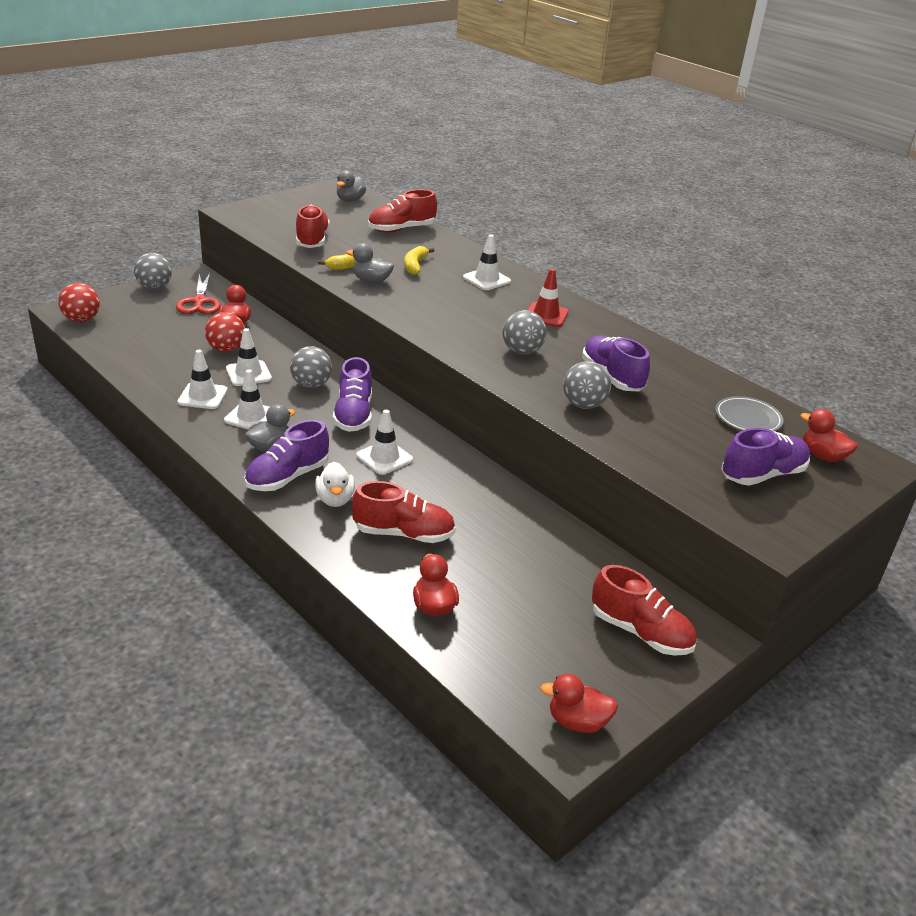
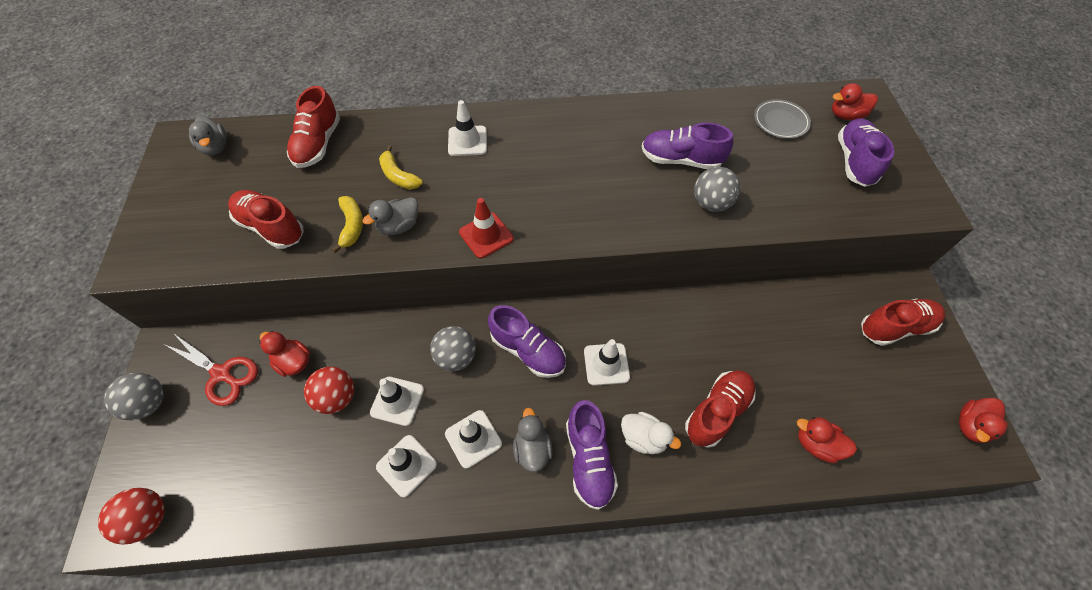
camera: 50 degrees left, 25 degrees up
grey ball [503,310,547,355] -> none
red traffic cone [528,268,569,327] -> red traffic cone moved to [459,198,514,258]

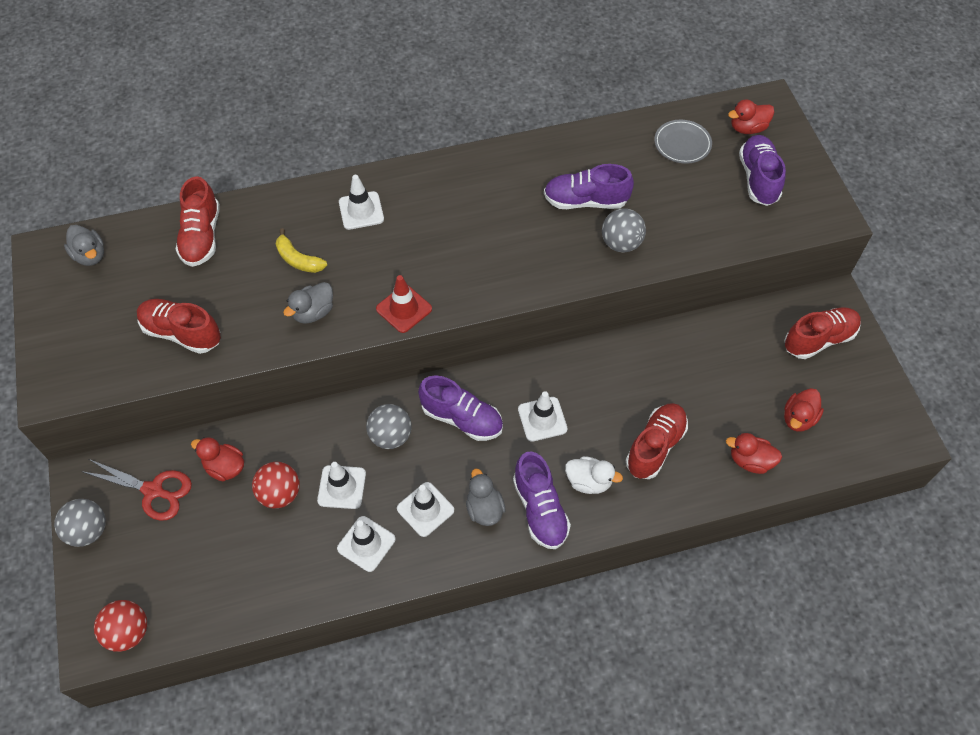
camera: 10 degrees left, 0 degrees up
yellow banana [332,196,363,253] -> none
red duck [959,398,1008,443] -> red duck moved to [784,388,824,432]

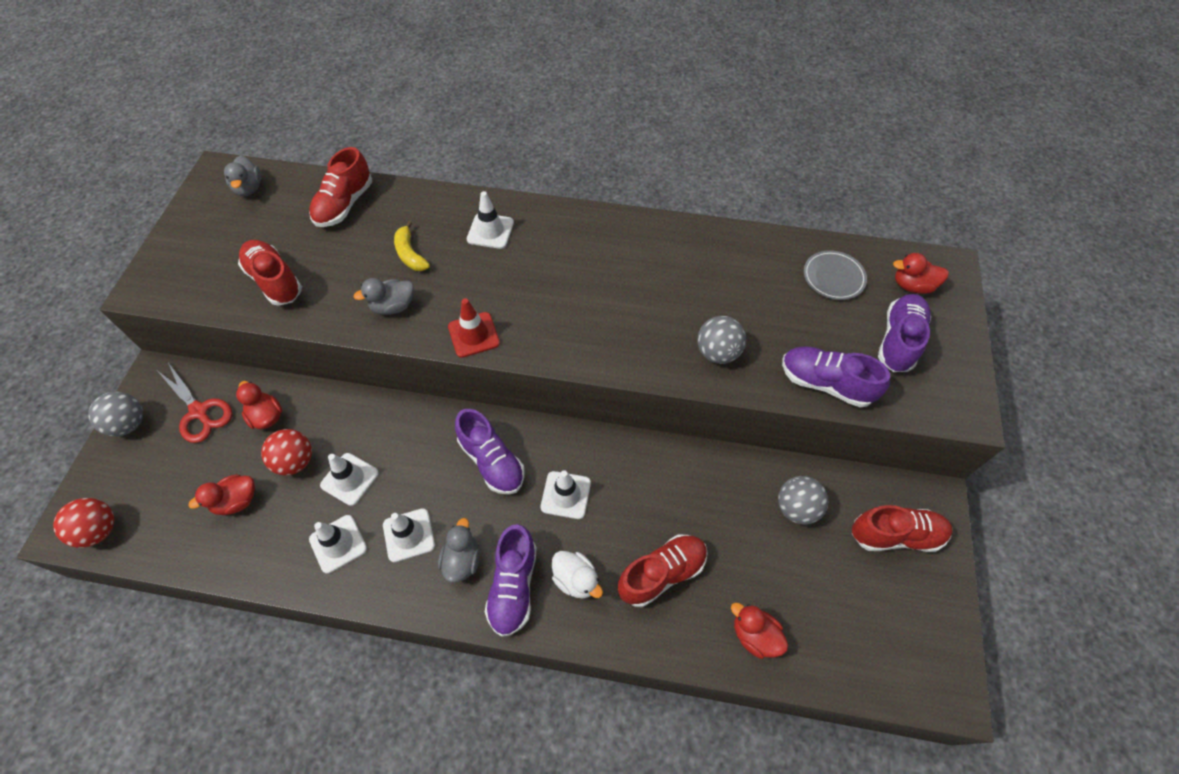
camera: 25 degrees right, 0 degrees up
grey ball [366,404,412,449] -> grey ball moved to [778,476,829,525]
purple shoe [544,164,634,209] -> purple shoe moved to [782,347,890,408]
red duck [784,388,824,432] -> red duck moved to [189,474,255,515]

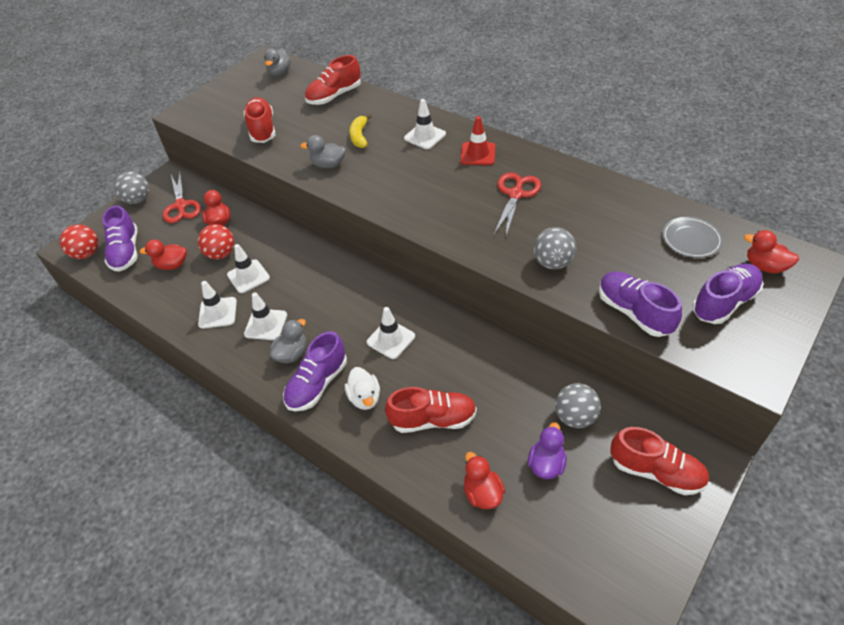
camera: 30 degrees right, 10 degrees down
red traffic cone [448,298,500,358] -> red traffic cone moved to [460,116,495,165]
purple shoe [455,409,525,495] -> purple shoe moved to [102,205,137,272]
none -> red scissors [494,172,541,236]
none -> purple duck [528,422,567,479]

